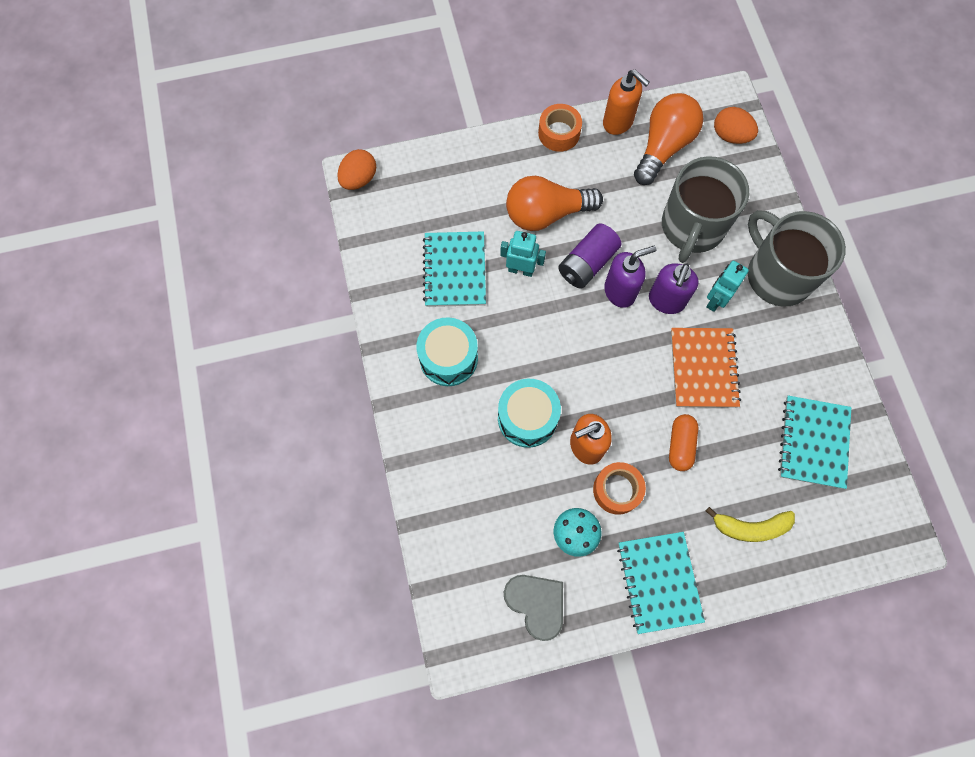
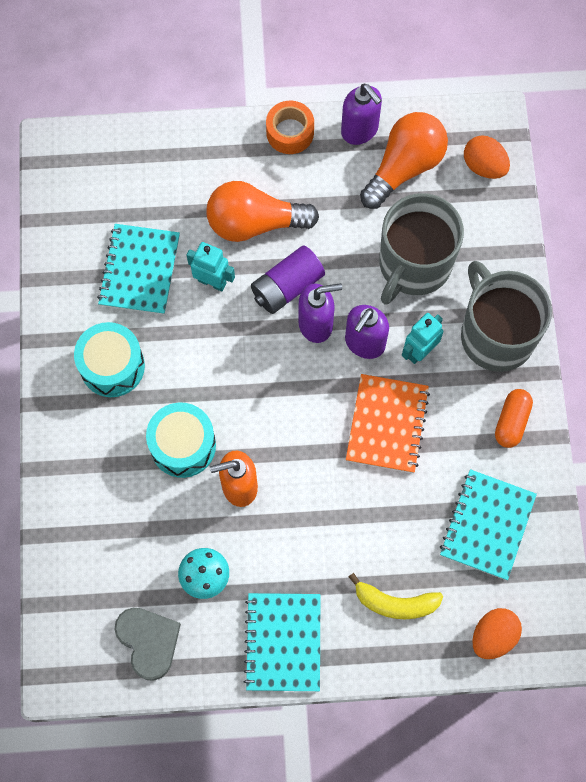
camera: 10 degrees right, 0 degrees up
orange egg [337,149,376,190] -> orange egg moved to [472,608,522,659]
orange tape [593,462,646,515] -> none
orange soap dispenser [603,70,650,135] -> purple soap dispenser [341,84,382,145]
orange capsule [669,414,698,471] -> orange capsule moved to [495,389,533,448]

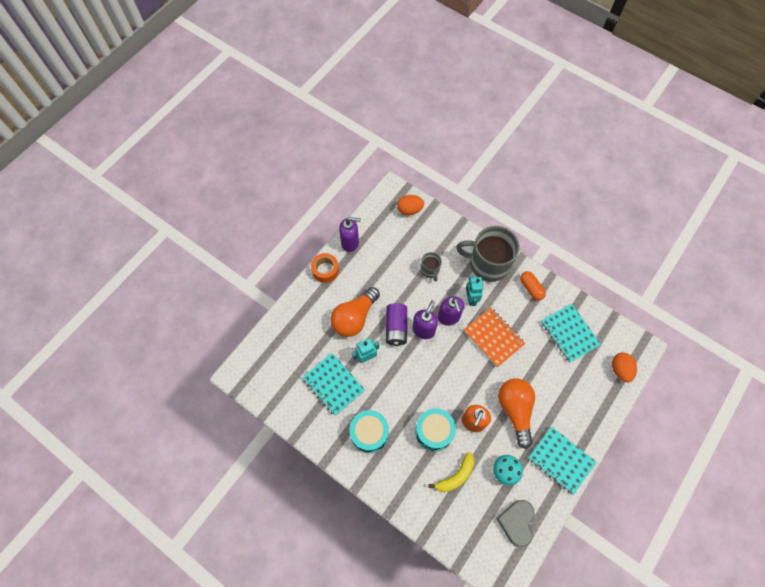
camera: 50 degrees left, 5 degrees down
grey heart [115,608,181,681] -> grey heart turned 90 degrees counterclockwise [496,500,535,547]
yellow banana [349,573,443,619] -> yellow banana moved to [428,452,475,492]
orange light bulb [360,112,448,209] -> orange light bulb moved to [498,379,535,449]
grey mug [379,193,464,305] -> grey mug [421,252,442,281], size x0.47

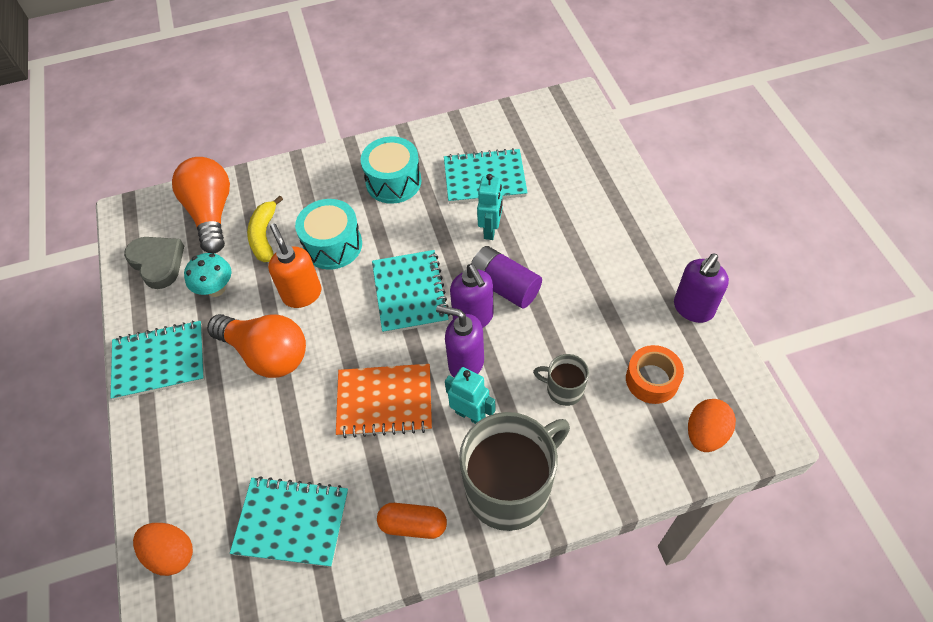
camera: 130 degrees right, 10 degrees down
orange tape [311,253,339,283] -> orange tape moved to [626,345,684,404]
orange light bulb [330,287,380,337] -> orange light bulb moved to [172,157,230,253]
none -> turquoise notebook [372,250,449,334]

